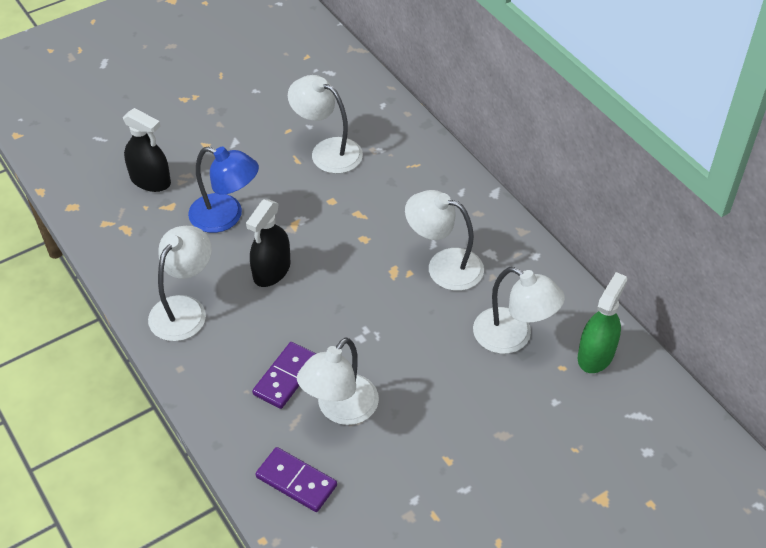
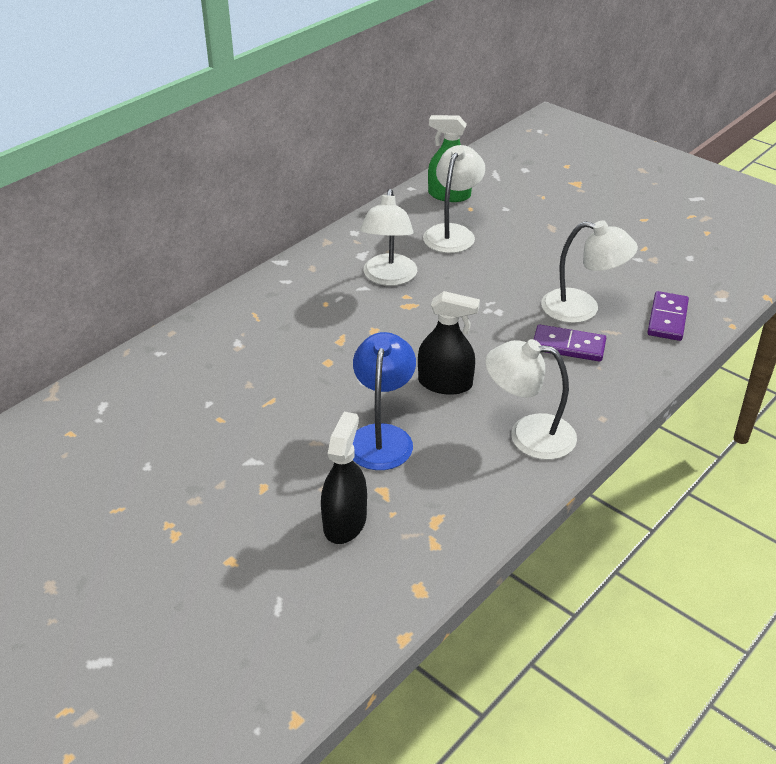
camera: 105 degrees left, 10 degrees down
white lamp [288,75,363,174] -> none

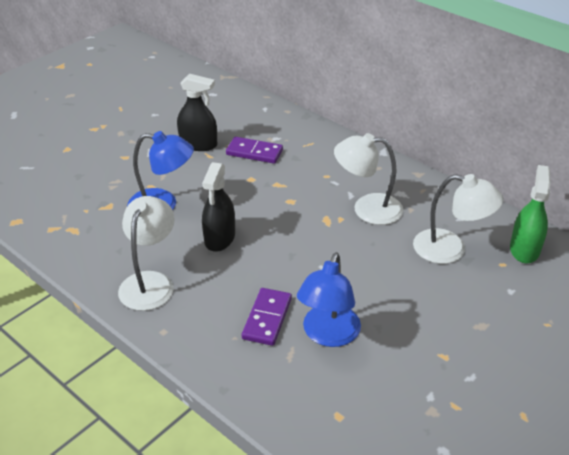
camera: 90 degrees right, 0 degrees up
black spray bottle [321,412,367,544] -> black spray bottle moved to [177,74,217,151]
white lamp [541,221,638,323] -> blue lamp [297,252,361,347]
purple domino [647,291,689,341] -> purple domino moved to [226,137,283,164]

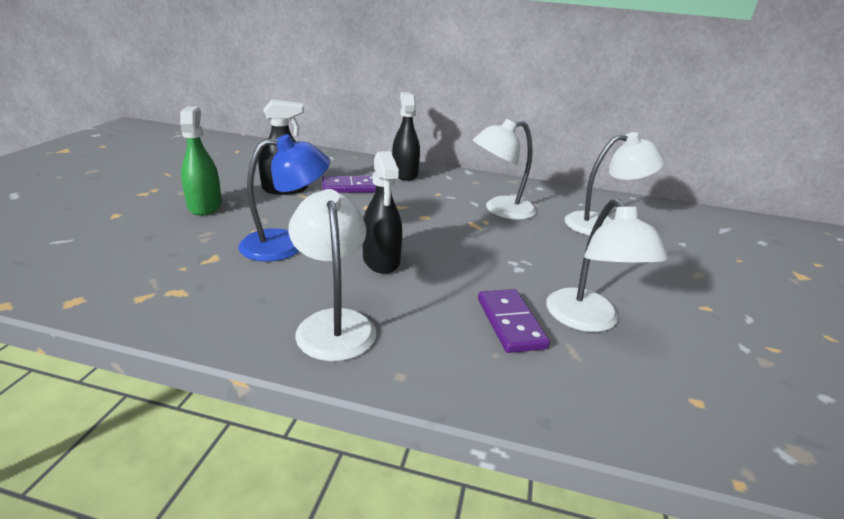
camera: 30 degrees left, 10 degrees down
blue lamp [297,252,361,347] -> white lamp [546,199,669,332]
green spray bottle [510,165,551,263] -> green spray bottle moved to [180,106,222,216]
none -> black spray bottle [392,92,420,181]

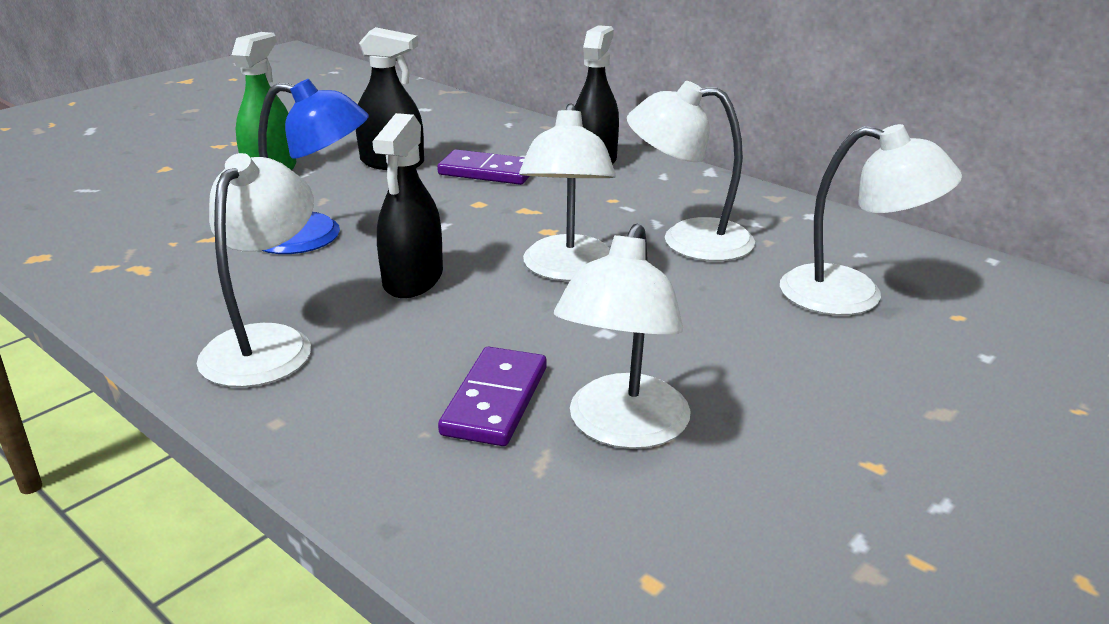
camera: 30 degrees right, 0 degrees up
none -> white lamp [519,103,616,281]

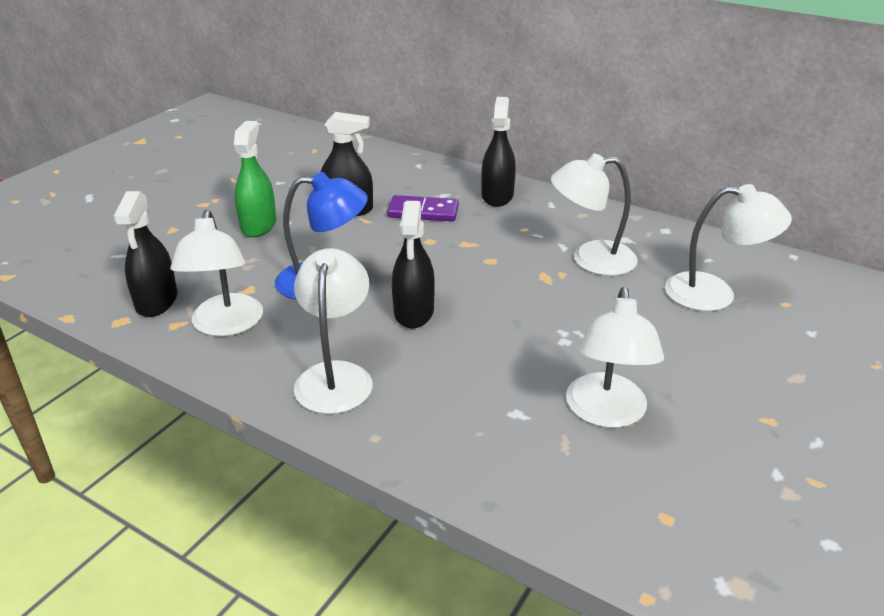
camera: 10 degrees left, 5 degrees up
purple domino [438,347,547,446] -> none
white lamp [519,103,616,281] -> white lamp moved to [170,210,263,336]
none -> black spray bottle [113,191,177,317]

